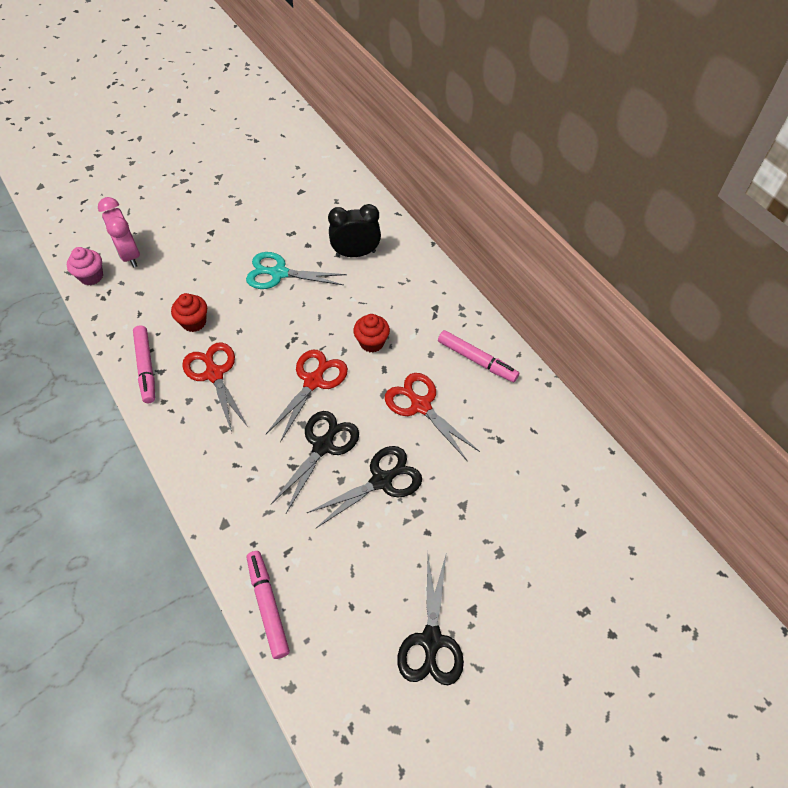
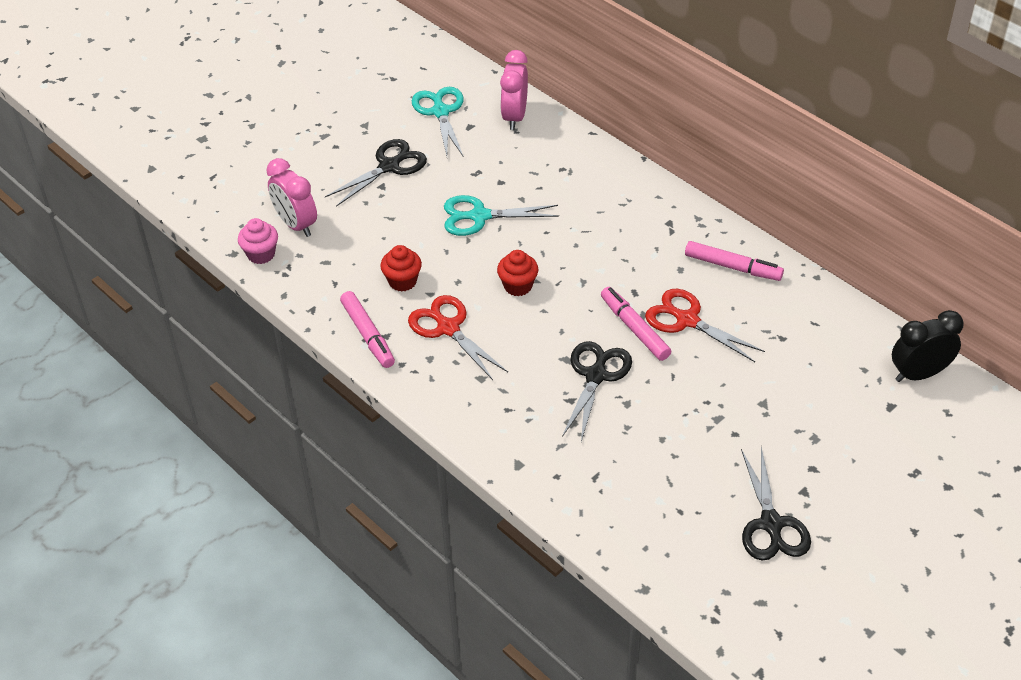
camera: 10 degrees left, 10 degrees down
pink marker [247,551,290,659] -> pink marker moved to [601,287,671,361]
red scissors [266,350,348,442] -> none
black scissors [307,446,422,528] -> black scissors moved to [325,139,427,207]
black clock [328,204,381,257] -> black clock moved to [892,310,964,382]
red cupcake [353,314,390,353] -> red cupcake moved to [497,250,538,296]
none -> turquoise scissors [412,87,464,157]
none -> pink clock [500,50,528,130]

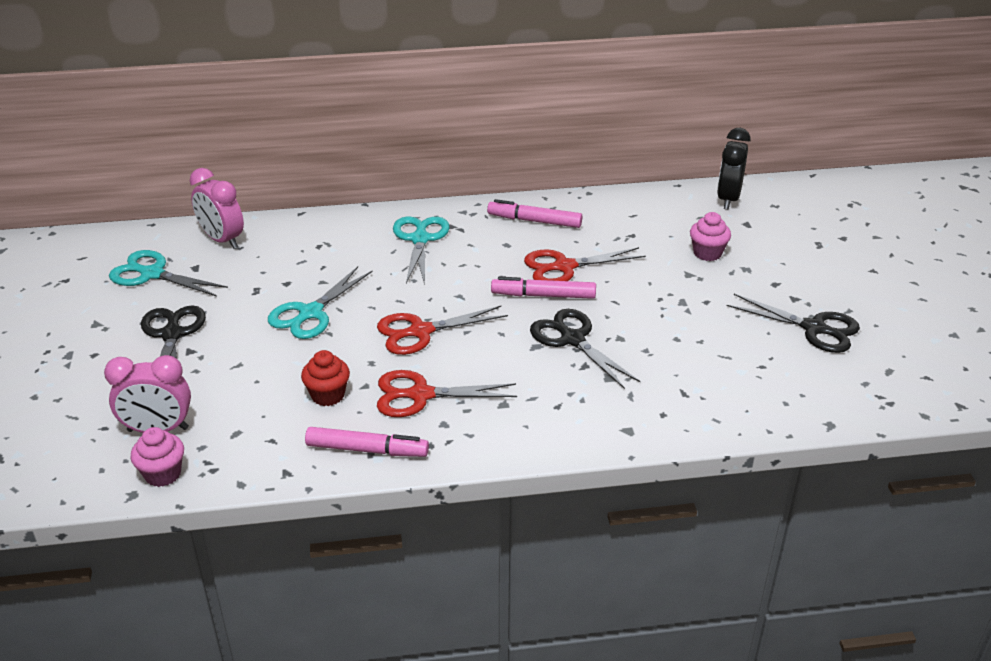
camera: 55 degrees left, 10 degrees down
red cupcake [497,250,538,296] -> red scissors [377,306,508,355]
pink marker [685,241,784,281] -> pink marker turned 135 degrees counterclockwise [487,199,582,228]
none -> turquoise scissors [393,217,450,285]
none -> pink cupcake [690,212,731,261]

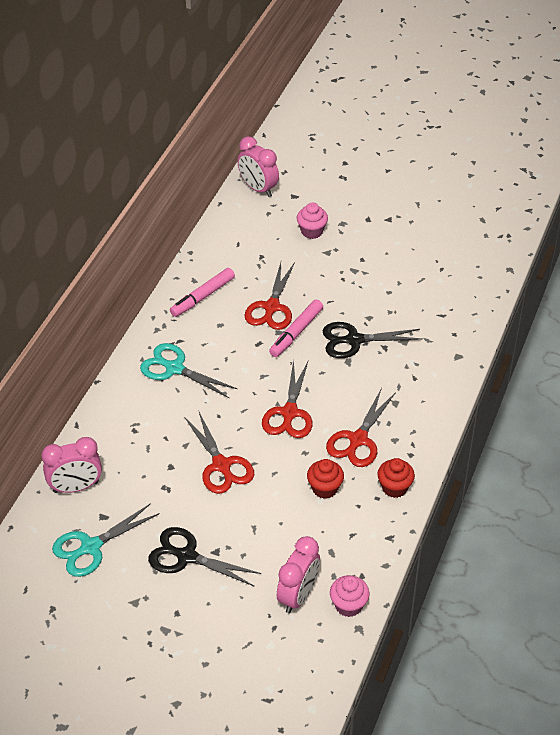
camera: 60 degrees left, 10 degrees up
turquoise scissors [268,266,373,339] -> red scissors [184,410,254,494]
pink marker [305,427,429,457] -> red cupcake [377,458,415,498]
black clock [717,128,750,209] -> pink clock [237,136,279,197]
black scissors [727,294,860,353] -> none

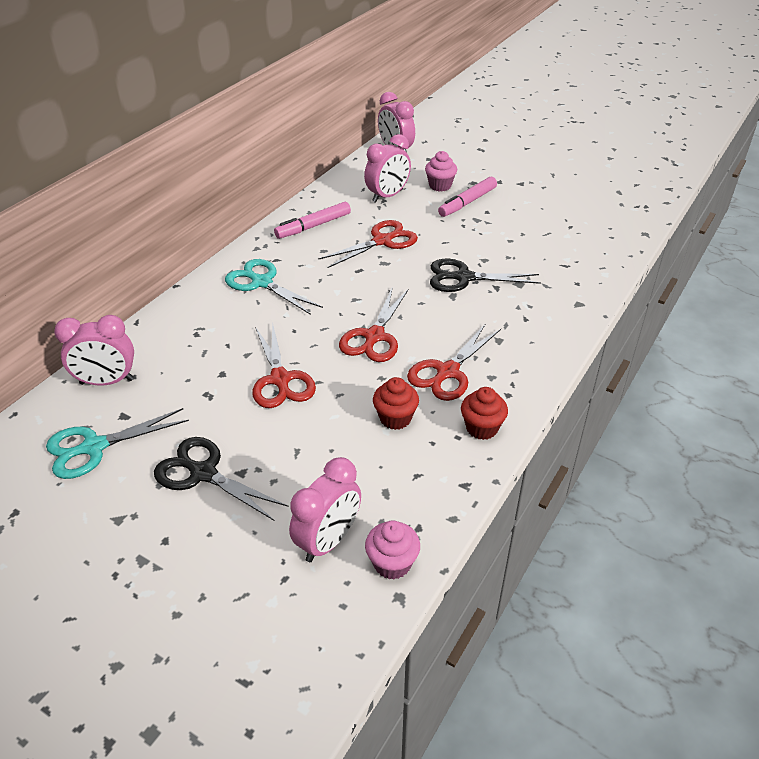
camera: 10 degrees right, 5 degrees down
red scissors [245,262,295,330] -> red scissors turned 150 degrees counterclockwise [319,220,418,268]
pink marker [269,300,323,357] -> pink marker moved to [438,177,497,217]
none -> pink clock [364,134,411,203]

